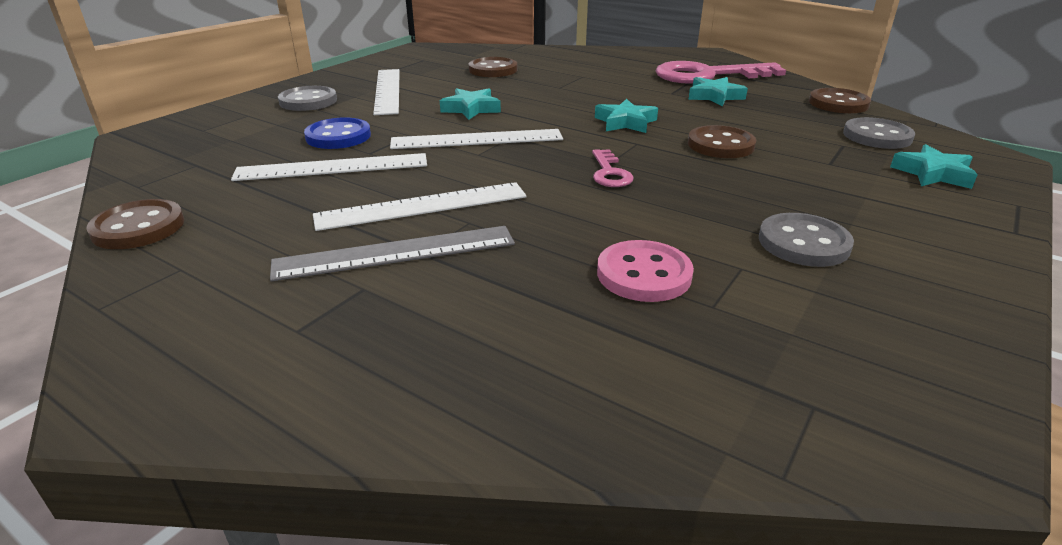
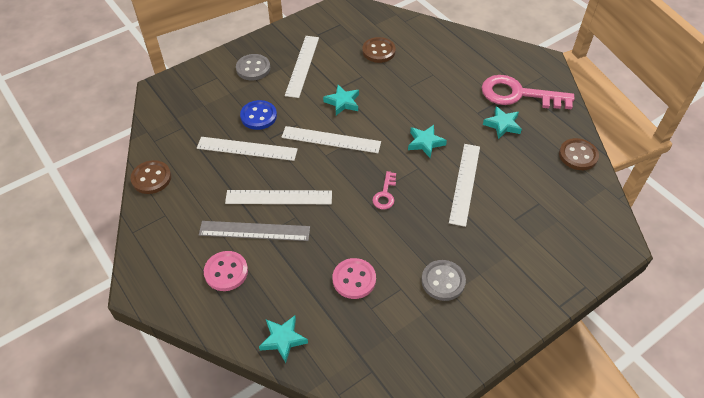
camera: 20 degrees right, 20 degrees up
brown button [688,125,756,158] -> white ruler [449,144,480,227]
grey button [843,117,915,149] -> none
turquoise star [890,144,978,189] -> turquoise star moved to [259,316,308,363]
none -> pink button [204,251,248,291]

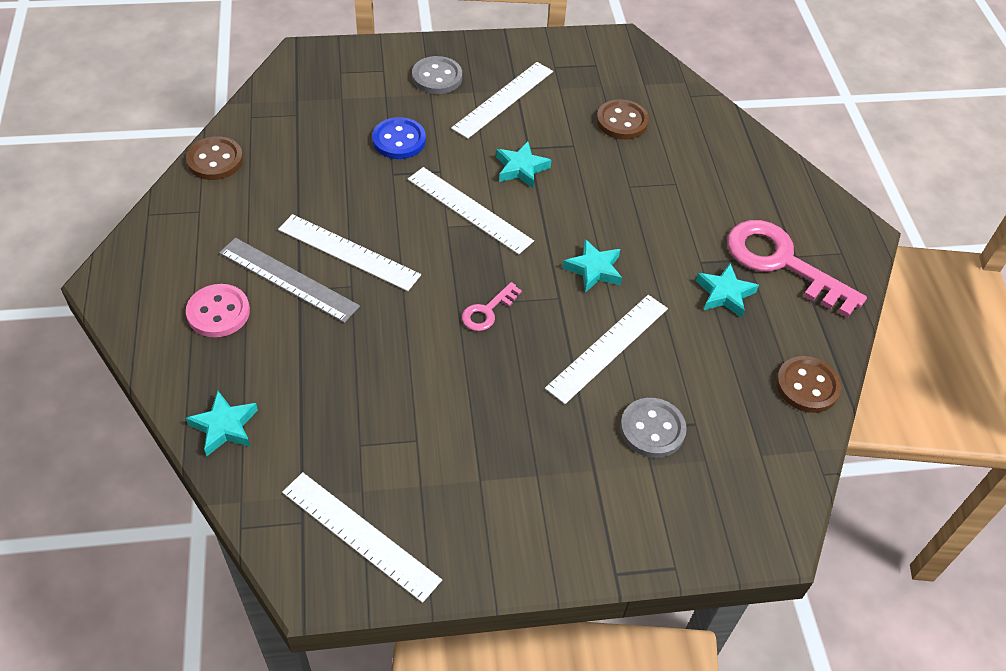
camera: 25 degrees right, 0 degrees up
white ruler [197,137,298,161] -> white ruler moved to [282,472,442,603]
pink button [333,258,376,299] -> none
grey button [421,260,466,301] -> grey button moved to [620,398,687,458]

